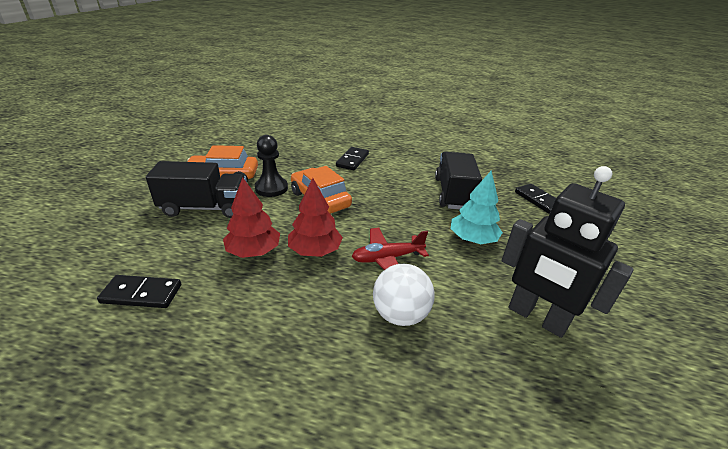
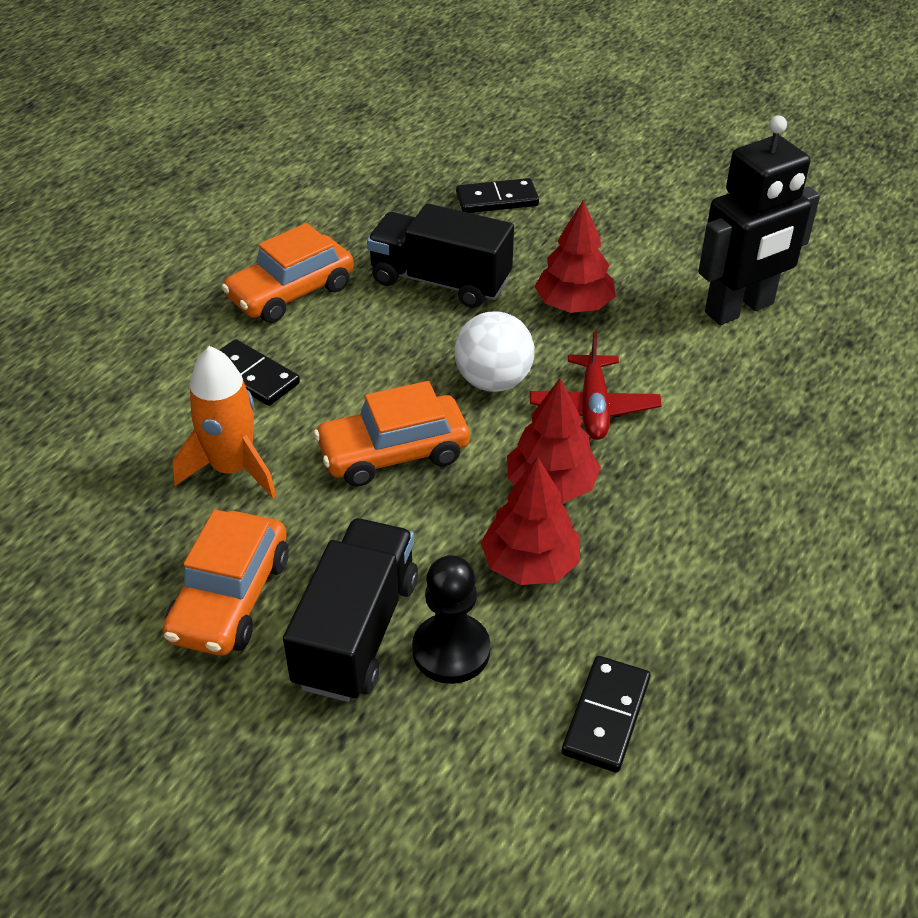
camera: 70 degrees left, 10 degrees up
black pawn [255,135,288,197] -> black pawn moved to [412,555,490,684]
white ball [373,264,435,326] -> white ball moved to [455,311,534,392]
turquoise tree [451,171,503,244] -> red tree [534,200,616,313]
none -> orange rocket [172,346,276,498]
none -> orange car [222,223,354,323]

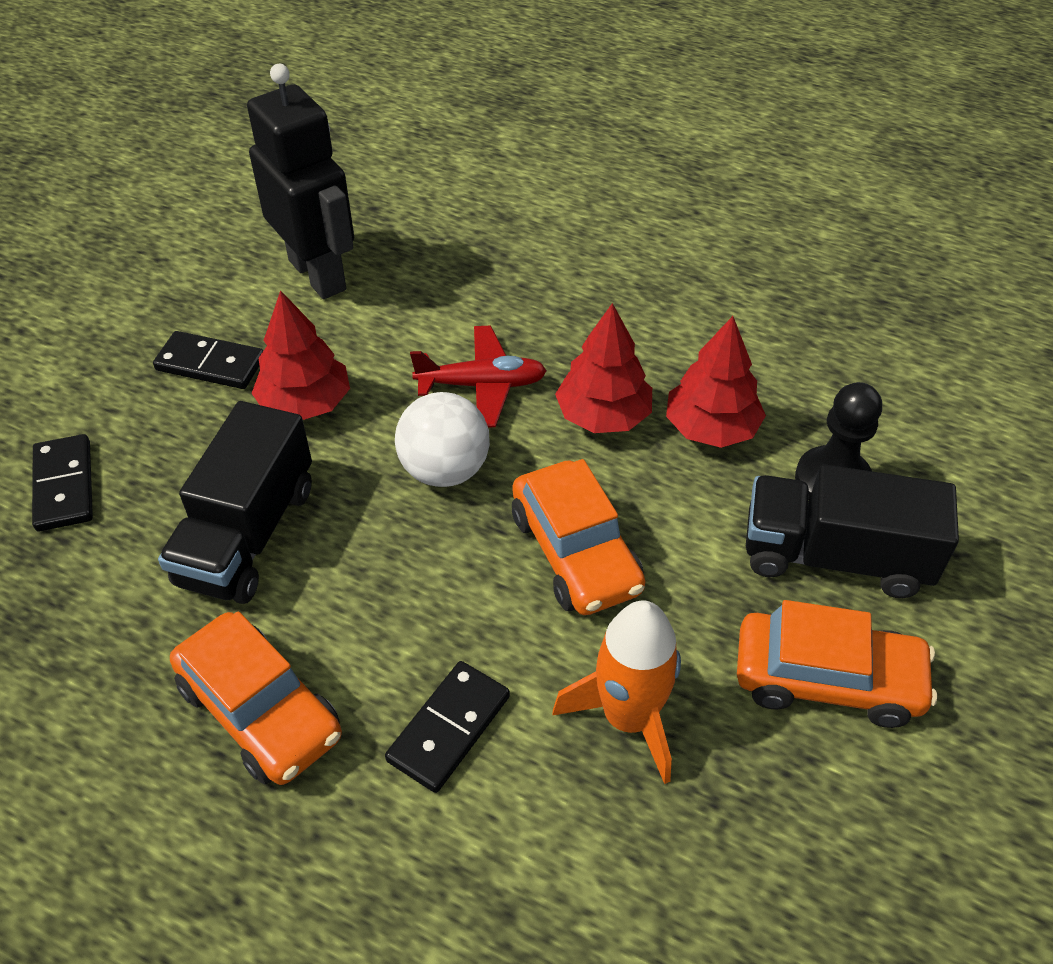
camera: 95 degrees left, 5 degrees up
black domino [562,656,650,773] -> black domino moved to [153,331,263,389]

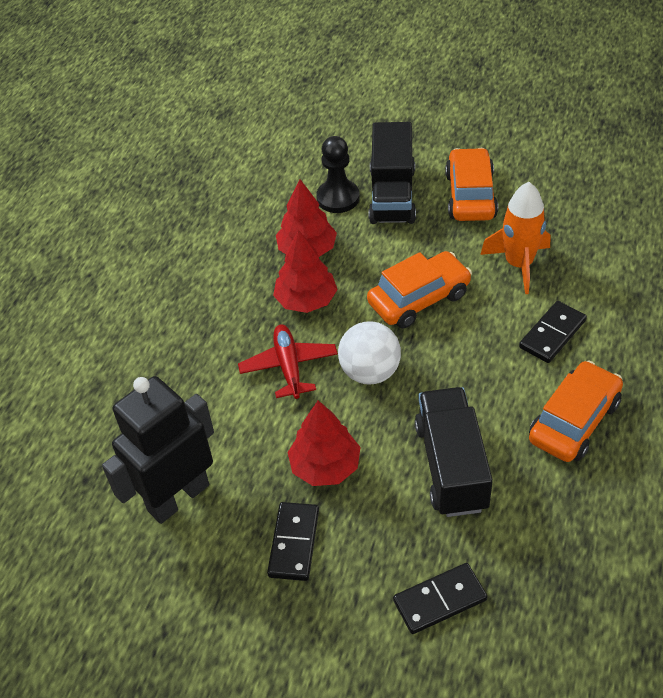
camera: 95 degrees left, 0 degrees up
black truck [158,401,312,604] -> black truck turned 105 degrees counterclockwise [415,387,493,517]
black domino [385,661,510,793] -> black domino turned 75 degrees counterclockwise [519,301,587,363]

